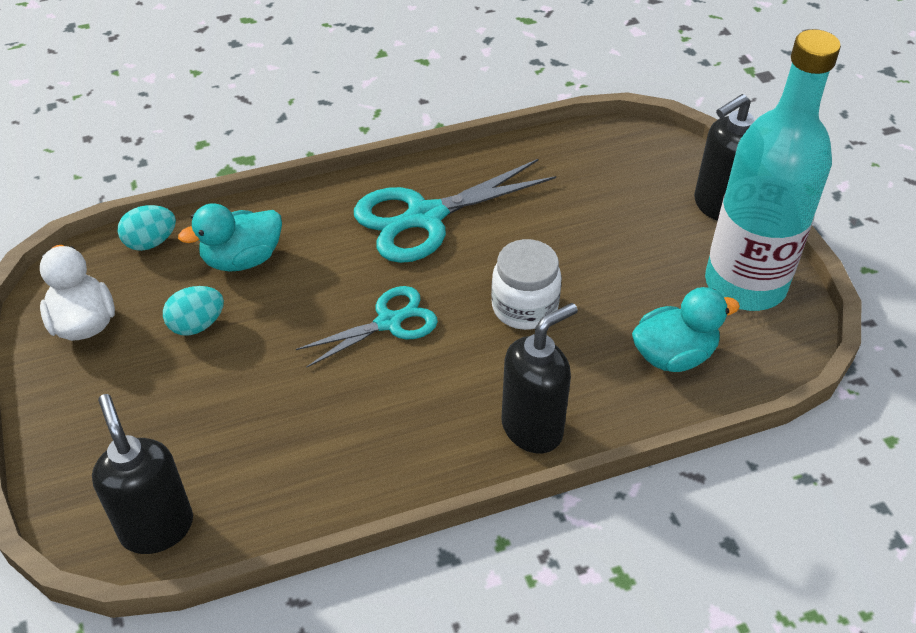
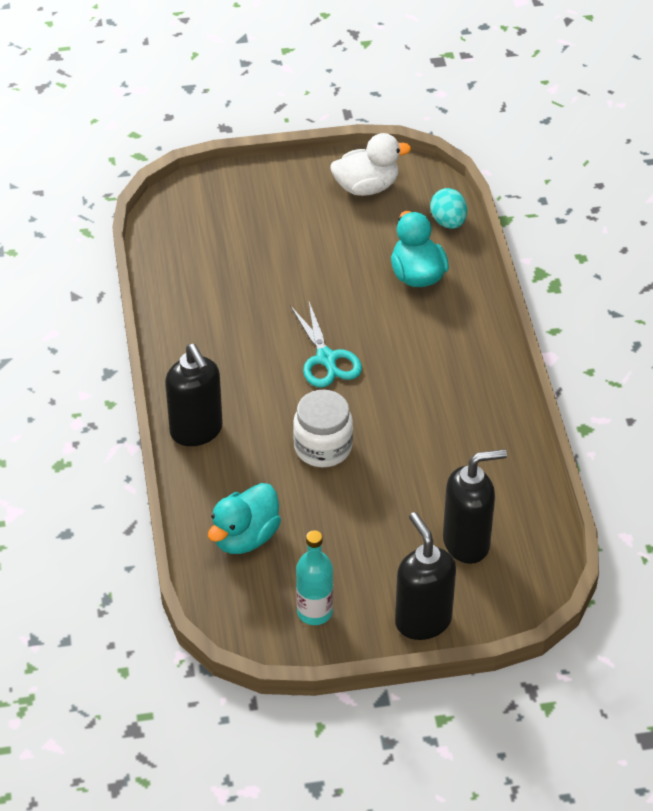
camera: 100 degrees right, 0 degrees up
black soap dispenser [92,394,193,554] -> black soap dispenser moved to [443,449,507,564]
turquoise egg [163,286,224,336] -> none
turquoise scissors [354,159,556,263] -> none
turquoise duck [632,287,740,372] -> turquoise duck turned 45 degrees clockwise [208,483,281,554]
turquoise bottle [705,29,841,311] -> turquoise bottle [296,530,333,625], size x0.46

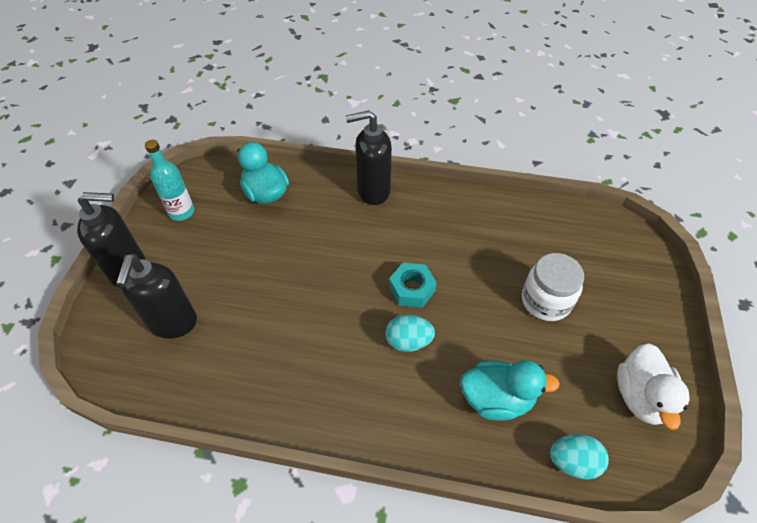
camera: 110 degrees right, 5 degrees up
turquoise scissors [290,300,362,388] -> turquoise nut [389,263,437,308]
white jar [293,390,353,467] -> white jar moved to [522,253,584,321]
none -> turquoise egg [385,315,435,352]

